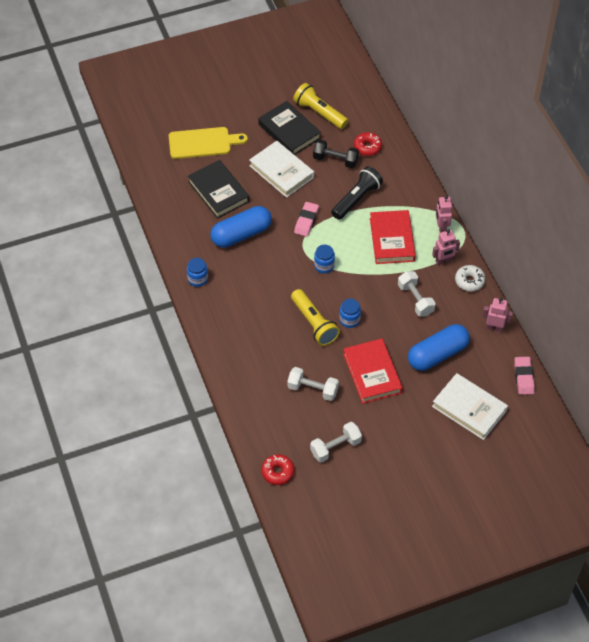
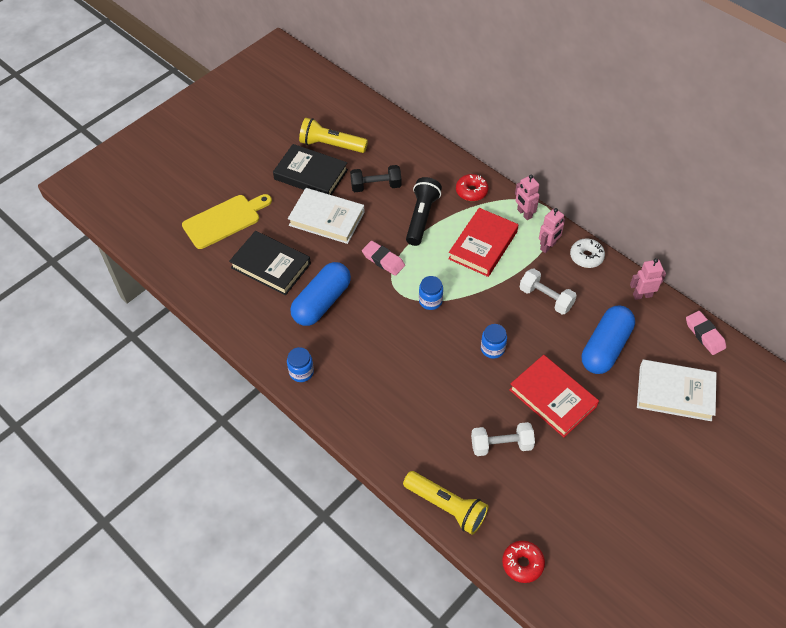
camera: 25 degrees left, 0 degrees up
yellow flashlight [291,289,340,346] -> yellow flashlight moved to [403,471,488,535]
pink eraser [294,202,319,237] -> pink eraser turned 45 degrees counterclockwise [362,241,405,276]
white dumbbell [310,422,362,463] -> none
red donut [354,132,382,156] -> red donut moved to [456,174,488,201]
red book [370,210,416,264] -> red book turned 60 degrees clockwise [448,208,518,277]

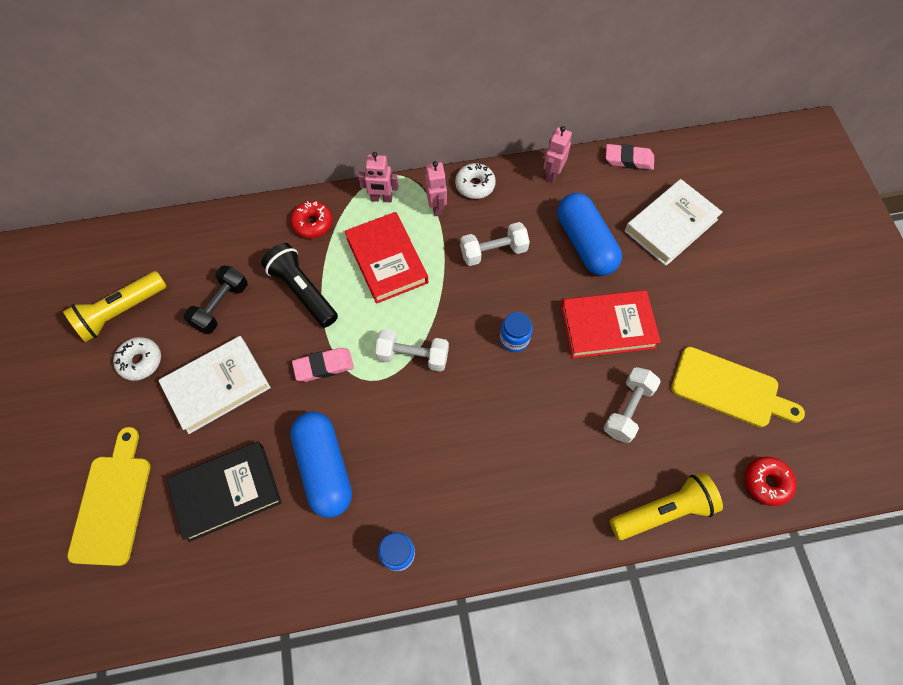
camera: 55 degrees left, 10 degrees up
black book [273,144,348,195] -> white donut [113,337,161,381]
blue jar [419,276,443,310] -> white dumbbell [375,329,449,372]
none -> yellow cutting board [671,347,805,427]

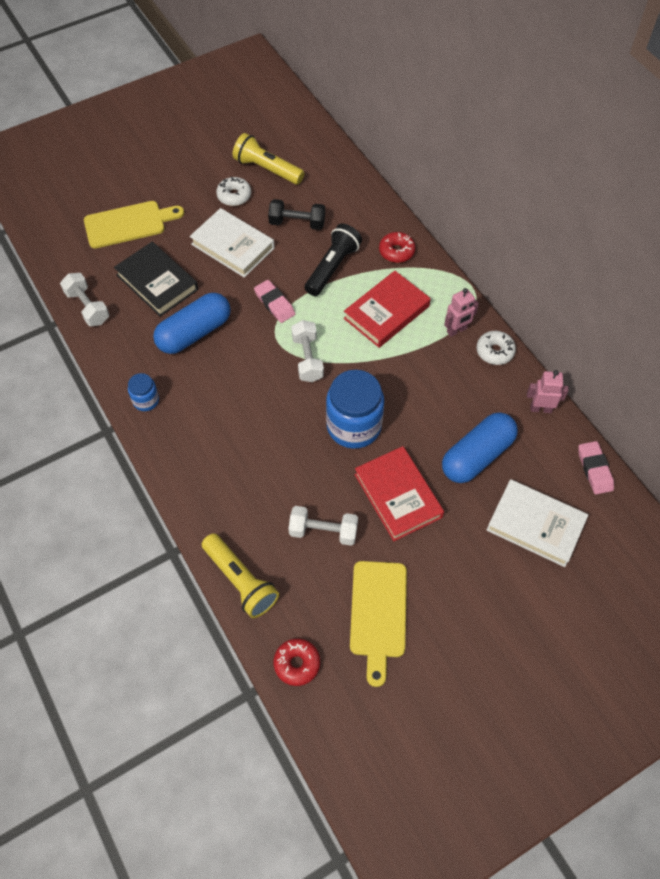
camera: 70 degrees right, 5 degrees down
pink robot [358,152,398,202] -> none
white dumbbell [460,222,530,266] -> white dumbbell moved to [60,273,109,326]
blue jar [500,312,533,352] -> blue jar [326,370,384,449], size x2.02

